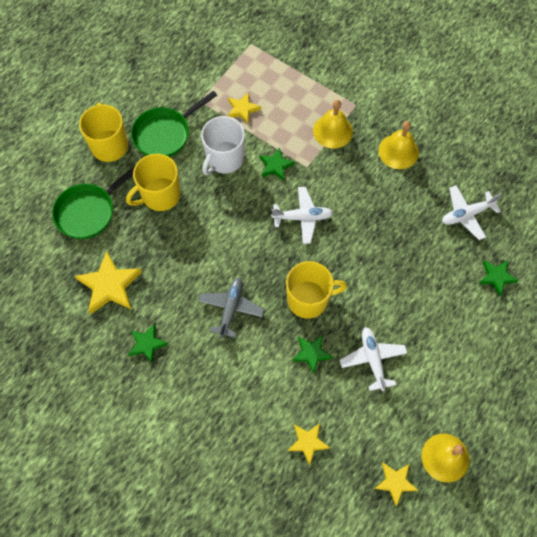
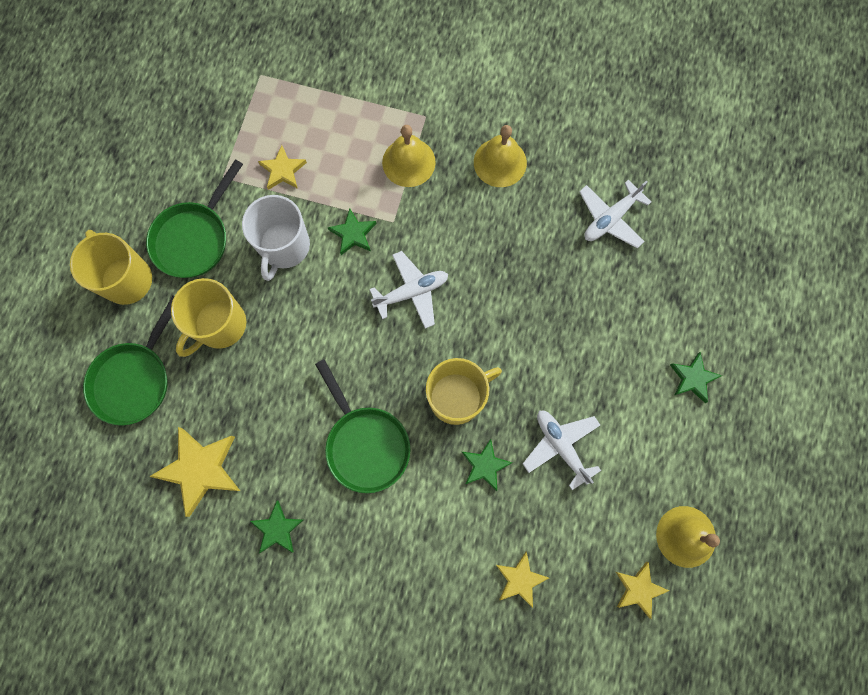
camera: 20 degrees left, 10 degrees up
grey plane [198,278,264,338] -> green pan [315,359,410,493]
green star [479,260,519,296] -> green star moved to [670,352,722,403]

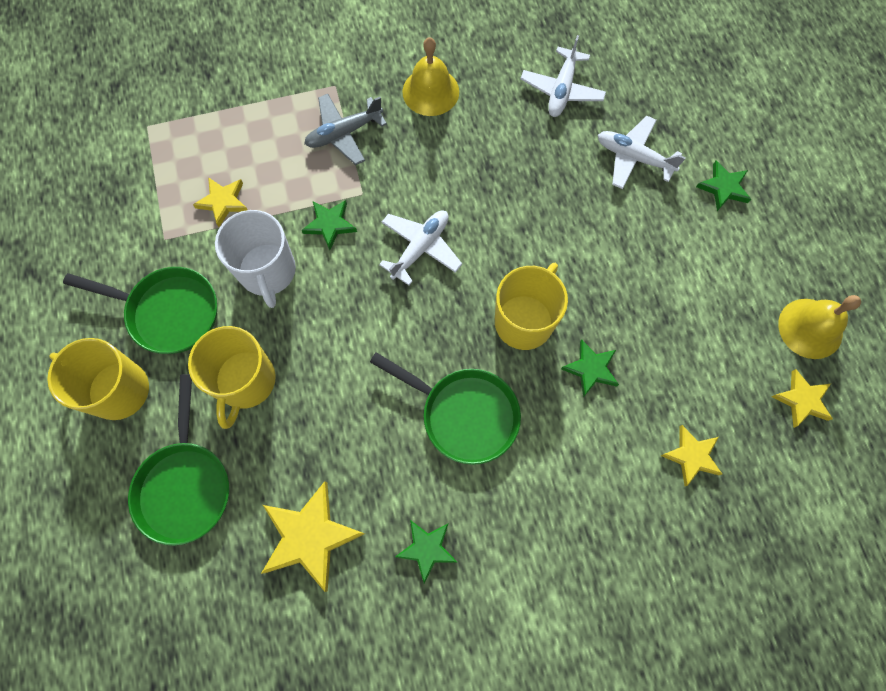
camera: 30 degrees left, 5 degrees down
green pan [146,159,243,278] -> green pan turned 75 degrees counterclockwise [63,267,217,354]
yellow bell [382,125,436,187] -> grey plane [304,94,387,165]
white plane [523,411,601,490] -> white plane moved to [598,116,686,189]

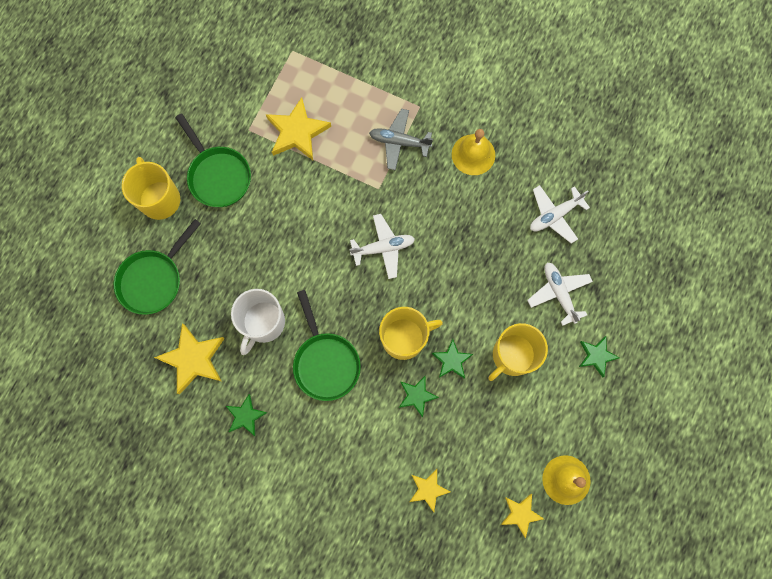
camera: 40 degrees right, 5 degrees up
yellow mug [188,326,276,429] -> yellow mug moved to [488,323,548,381]
yellow star [193,177,248,227] -> yellow star [266,97,331,160], size x1.69
white mug [215,210,296,308] -> white mug moved to [231,289,285,355]
green star [302,200,357,250] -> green star moved to [431,339,473,379]

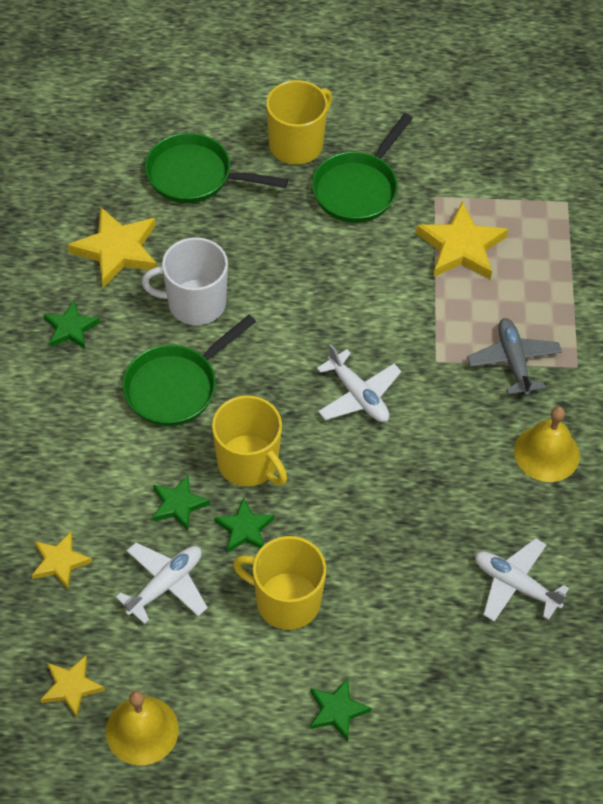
camera: 65 degrees right, 20 degrees down
white plane [527,263,593,326] -> white plane moved to [116,543,208,624]

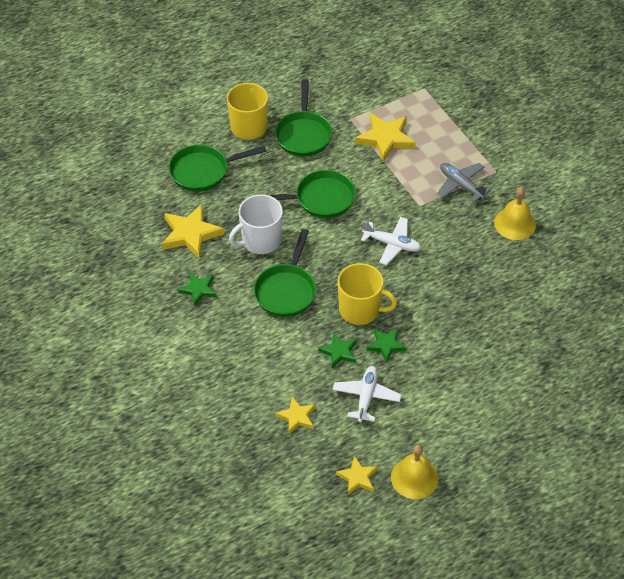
camera: 30 degrees left, 5 degrees down
yellow mug [233,536,326,630] -> none
green star [310,678,371,741] -> none
white plane [475,538,569,622] -> none
none -> green pan [269,170,356,218]

